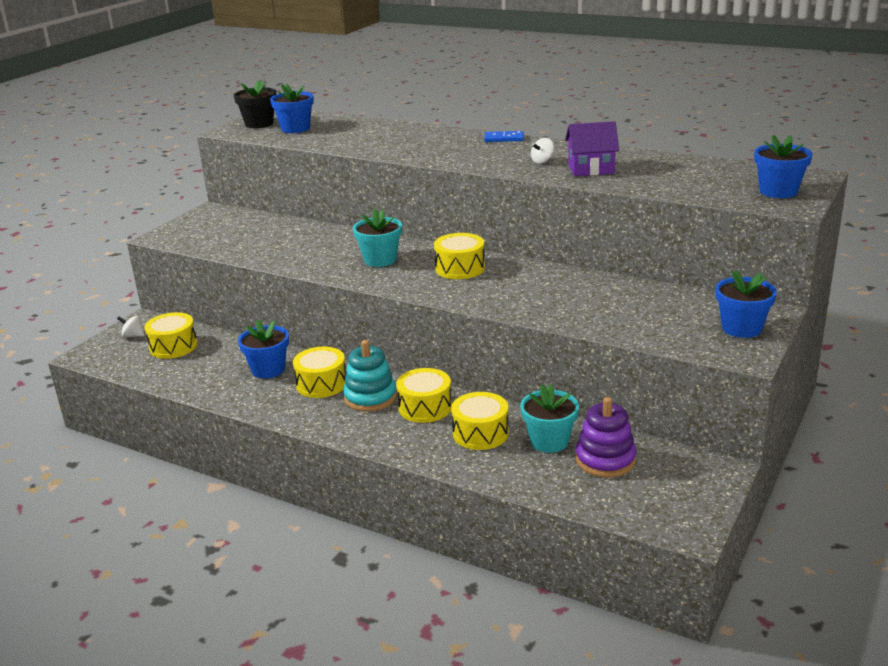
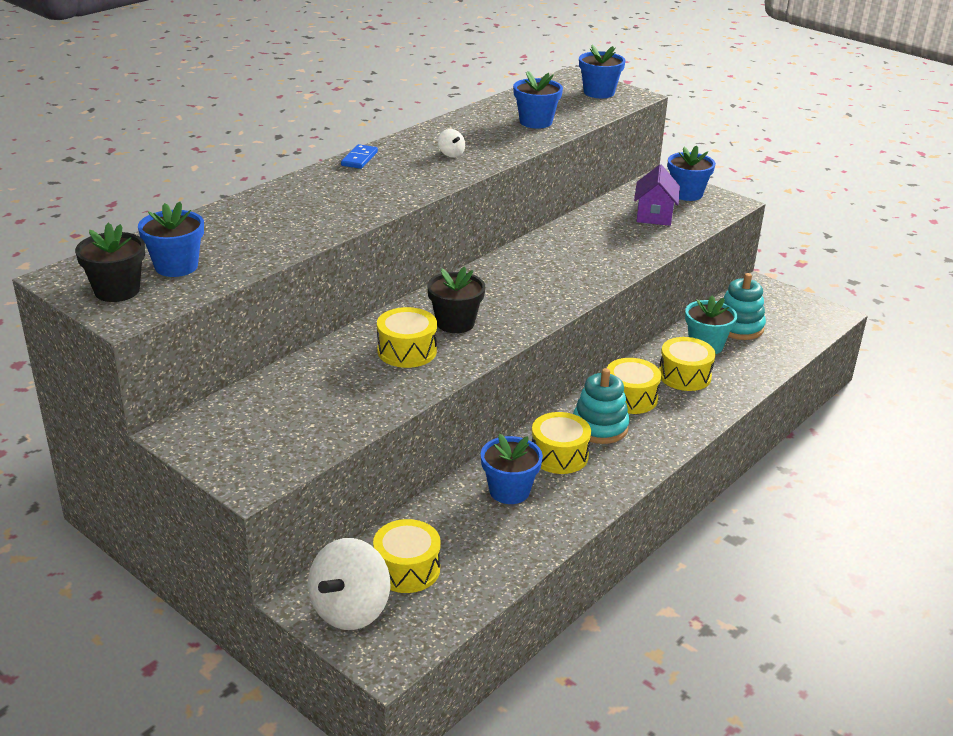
camera: 80 degrees left, 5 degrees up
white spinning top [117,316,145,337] -> white spinning top [308,538,390,630], size x2.31
turquoise flower pot [353,209,402,267] -> black flower pot [427,267,486,333]
yellow drum [434,233,485,279] -> yellow drum moved to [377,307,437,368]
purple house [565,121,619,176] -> purple house moved to [634,164,680,226]
purple stacking toy [576,397,636,477] -> turquoise stacking toy [724,273,766,340]
none -> blue flower pot [513,71,563,129]

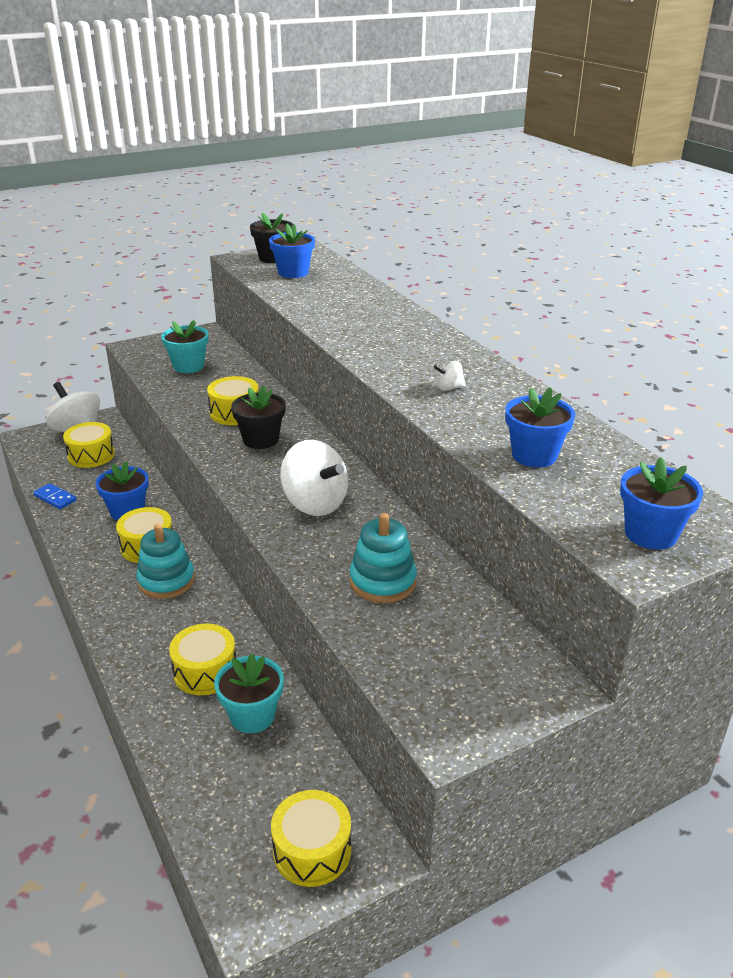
camera: 110 degrees right, 0 degrees up
blue domino [341,144,378,169] -> blue domino moved to [33,483,77,509]
yellow drum [607,358,661,414] -> yellow drum moved to [271,790,351,887]
purple house [634,164,680,226] -> none
blue flower pot [668,145,716,201] -> none
turquoise stacking toy [724,273,766,340] -> turquoise stacking toy moved to [349,513,417,603]
none -> turquoise flower pot [161,320,209,373]
none -> white spinning top [280,440,348,516]

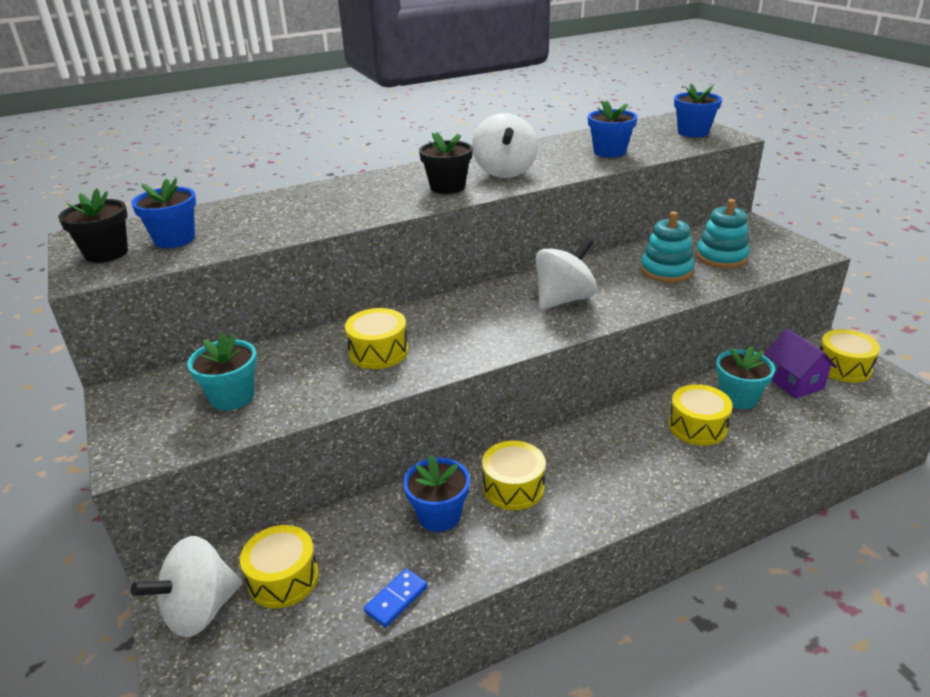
camera: 85 degrees left, 0 degrees up
turquoise stacking toy [136,524,195,599] -> turquoise stacking toy moved to [696,199,750,269]
black flower pot [231,386,286,449] -> black flower pot moved to [419,132,473,194]
white spinning top [434,361,466,391] -> white spinning top [472,113,538,178], size x2.31
none -> purple house [764,329,837,398]

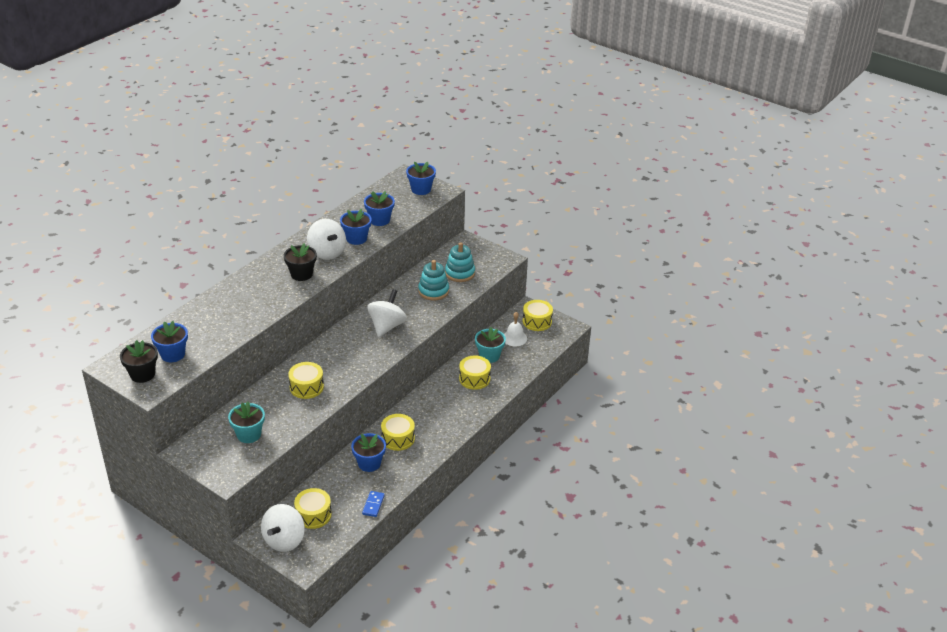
camera: 30 degrees left, 5 degrees up
purple house [764,329,837,398] -> white bell [504,312,527,346]
none -> blue flower pot [340,209,372,245]

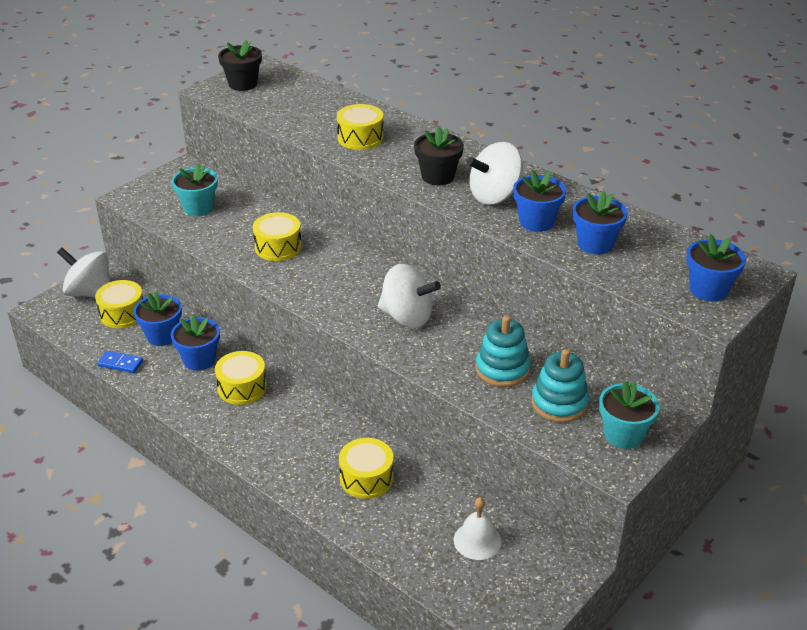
camera: 95 degrees right, 0 degrees up
blue flower pot [151,321,188,362] -> blue flower pot moved to [134,291,182,346]
turquoise flower pot [475,327,506,363] -> turquoise flower pot moved to [599,381,659,449]
yellow drum [523,300,553,331] -> yellow drum moved to [337,104,384,150]

